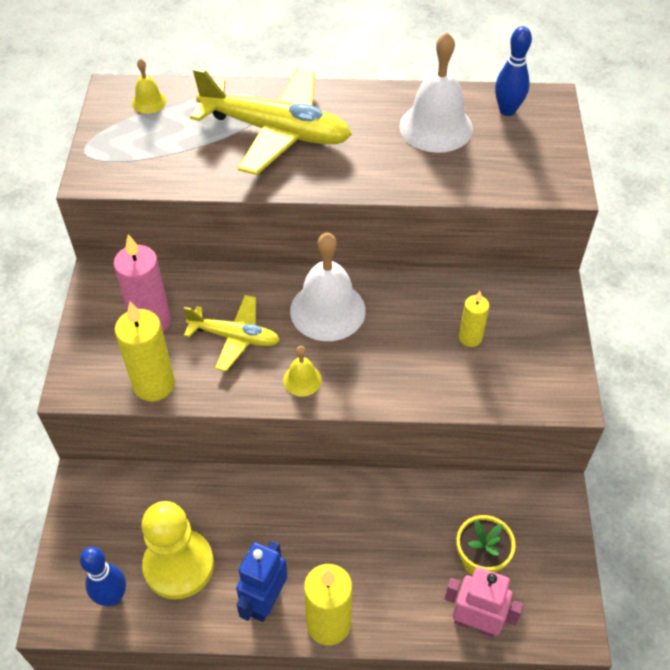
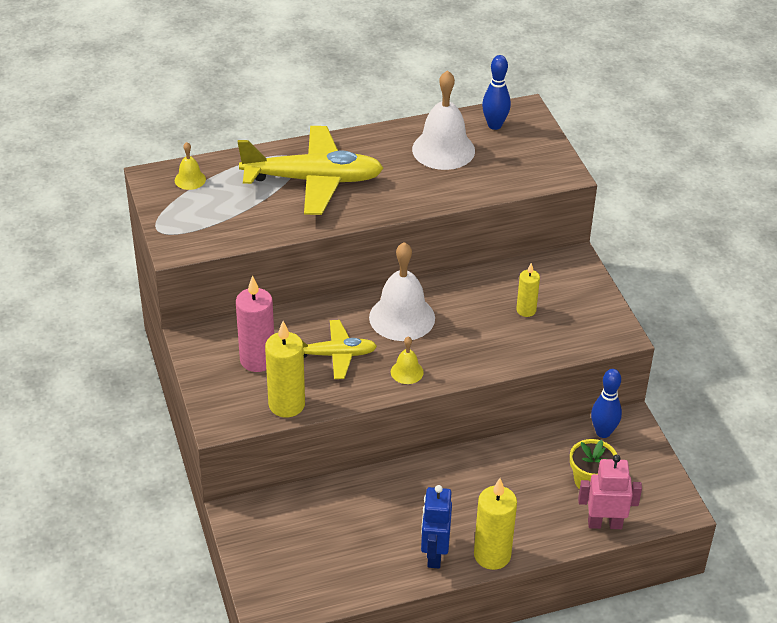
camera: 20 degrees left, 10 degrees down
blue bowling pin [80,547,126,606] -> blue bowling pin moved to [591,369,622,438]
yellow pawn [141,501,214,600] -> none

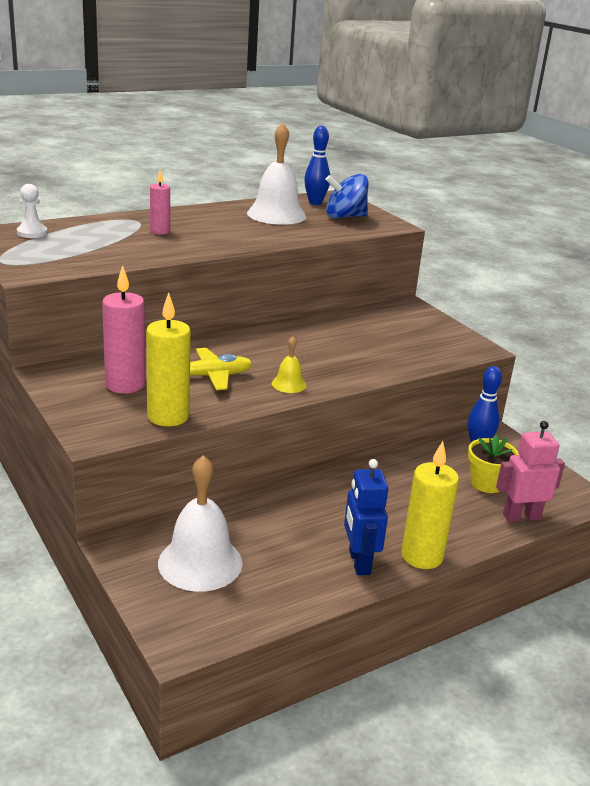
camera: 15 degrees left, 15 degrees down
yellow bell [175,142,206,190] -> white pawn [17,184,48,238]
yellow plane [238,126,384,215] -> pink candle [150,170,170,235]
white bell [369,242,435,341] -> white bell moved to [158,455,243,592]
yellow candle [516,263,540,317] -> none
none -> blue spinning top [325,174,368,219]

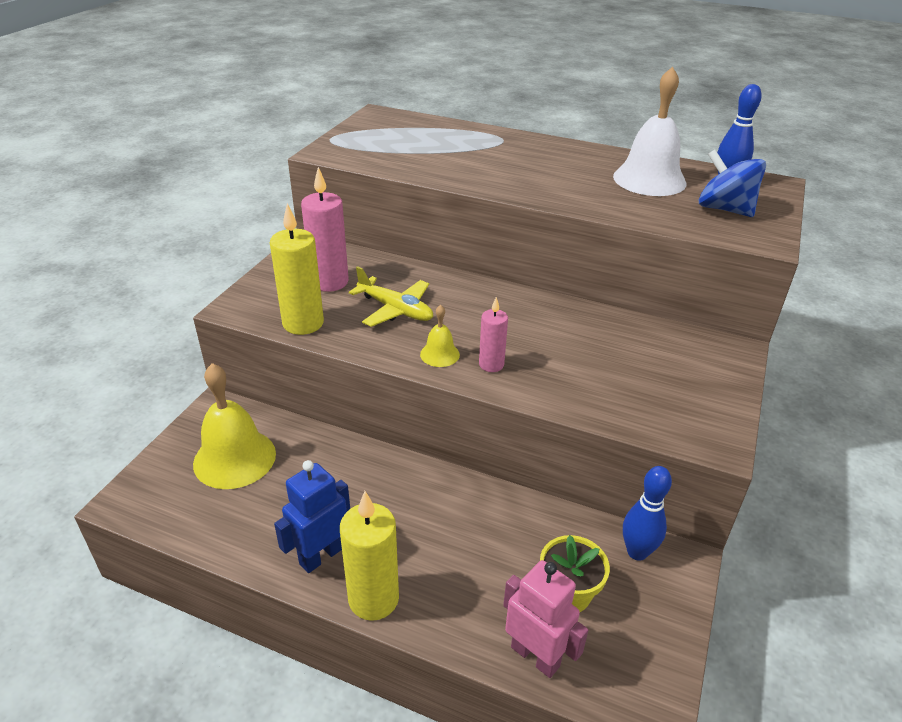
camera: 55 degrees right, 10 degrees up
white pawn [17,184,48,238] -> none
pink candle [150,170,170,235] -> pink candle moved to [479,297,508,372]
white bell [158,455,243,592] -> yellow bell [193,363,276,489]

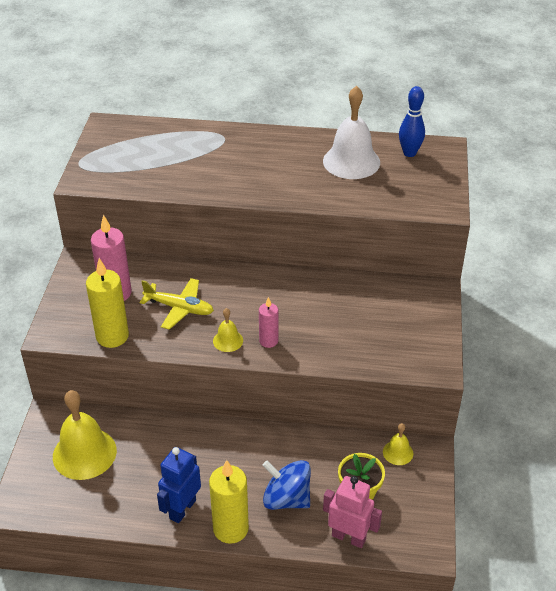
camera: 15 degrees left, 5 degrees up
blue bowling pin [623,466,672,561] -> yellow bell [383,423,413,465]
blue spinning top [699,150,766,217] -> blue spinning top moved to [263,460,311,510]

